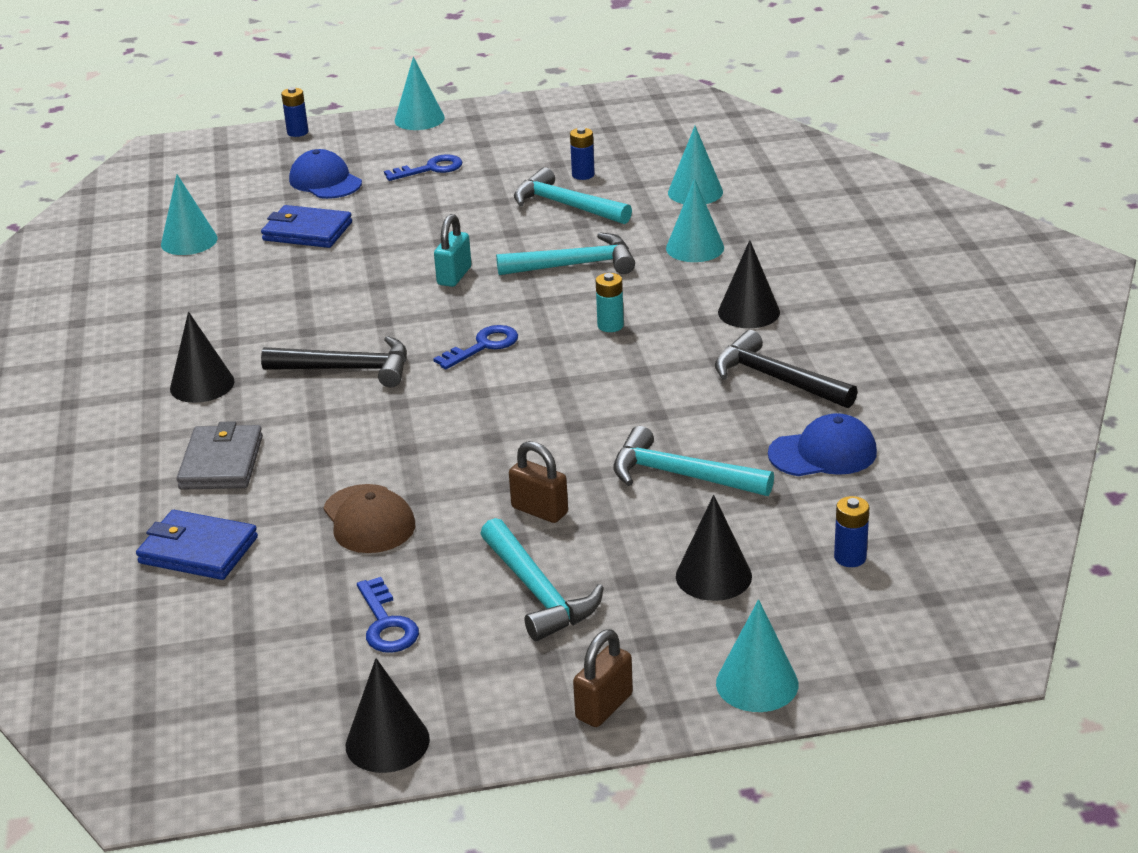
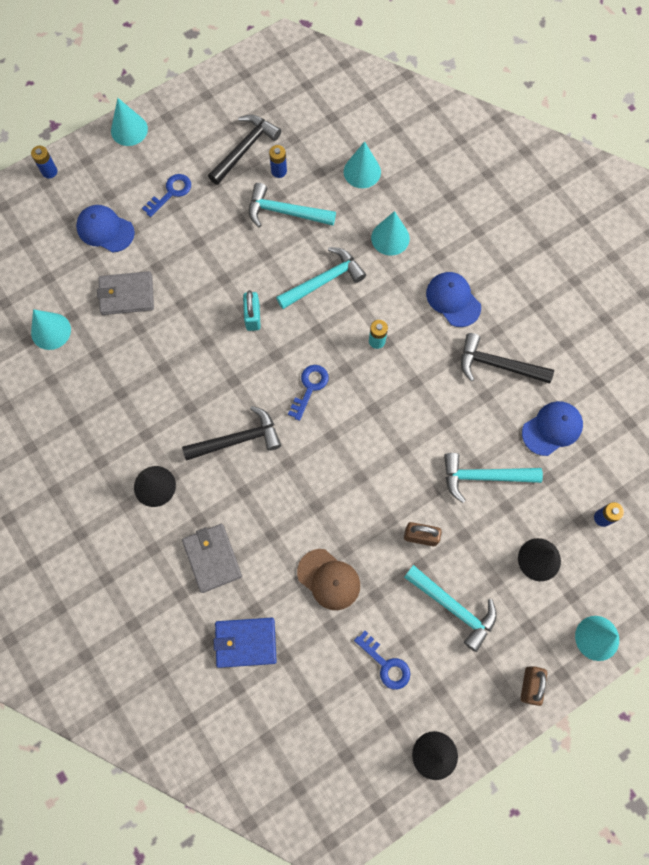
camera: 25 degrees left, 40 degrees up
blue wallet [261,205,352,248] -> grey wallet [97,271,154,315]
black cone [718,240,780,328] -> blue cap [426,272,481,327]
none -> black hammer [208,114,281,185]

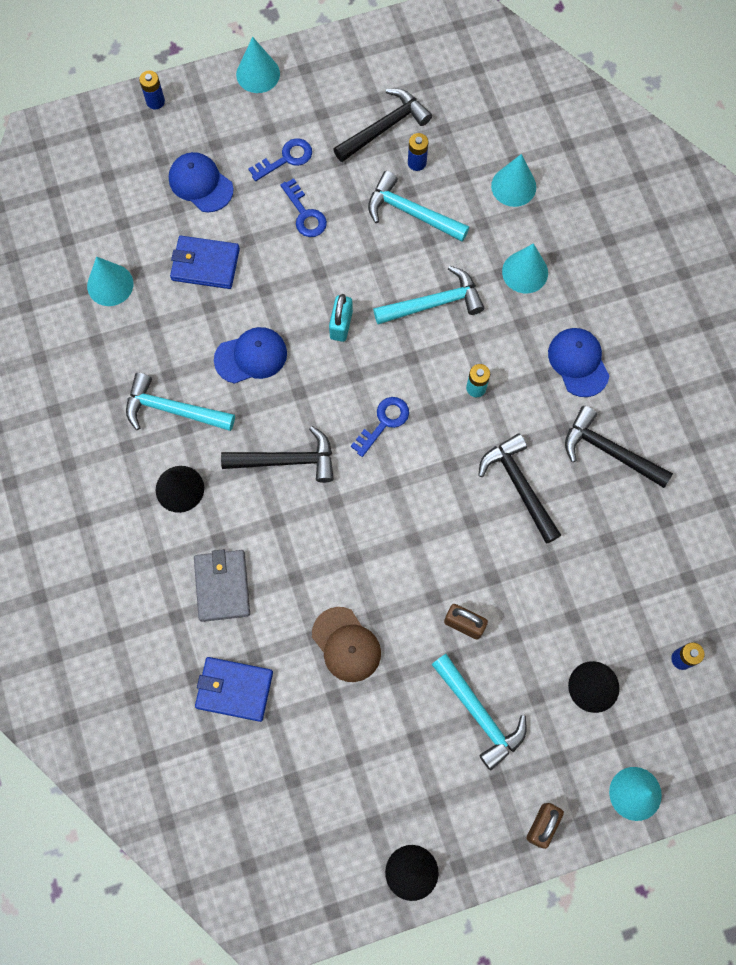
camera: 15 degrees right, 0 degrees up
grey wallet [97,271,154,315] -> blue wallet [170,236,240,289]
blue key [354,631,410,690] -> blue key moved to [280,178,327,237]
turquoise hammer [444,453,543,503] -> turquoise hammer moved to [126,373,235,431]
blue cap [522,401,583,456] -> blue cap moved to [214,327,287,384]
none -> black hammer [478,433,561,544]

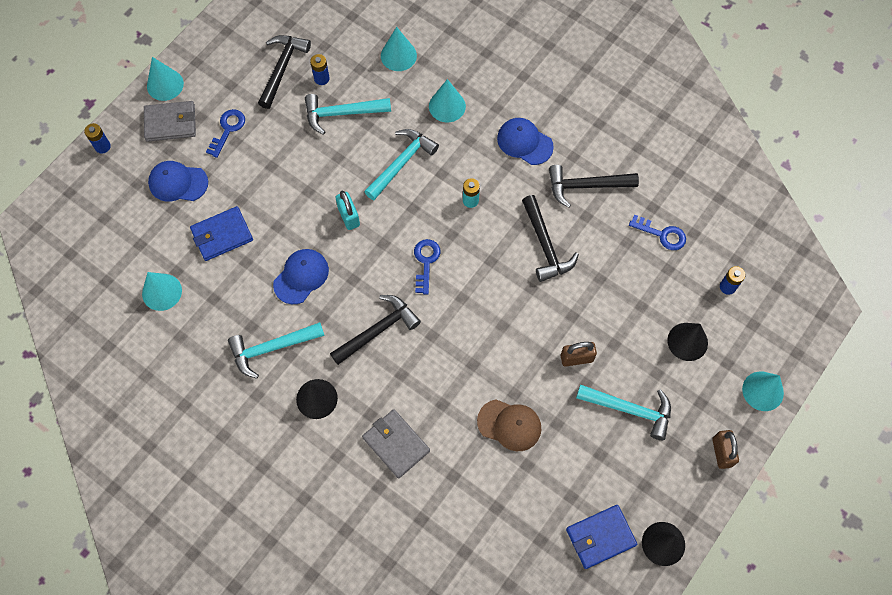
camera: 35 degrees left, 5 degrees down
blue wallet [195,657,273,722] -> blue wallet moved to [566,505,637,569]
blue key [280,178,327,237] -> blue key moved to [629,215,686,250]
black hammer [478,433,561,544] -> black hammer turned 135 degrees counterclockwise [522,195,579,282]
none -> grey wallet [144,101,196,142]

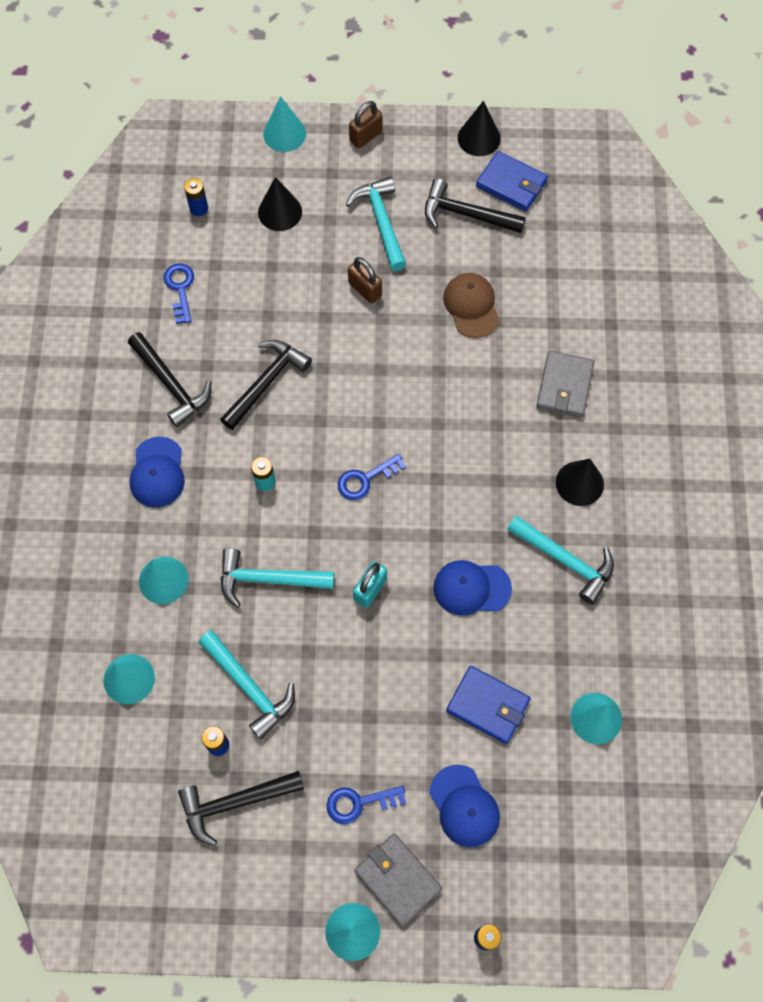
camera: 125 degrees left, 0 degrees up
black hammer [330,295,421,365] -> black hammer moved to [425,178,526,233]

